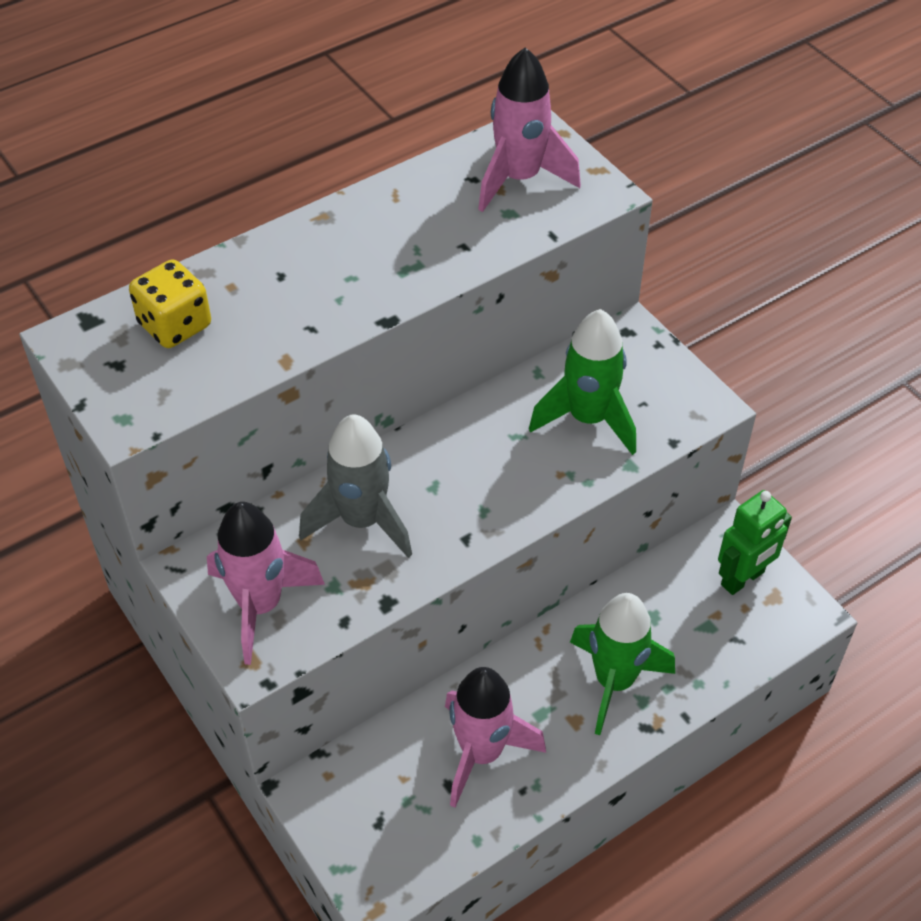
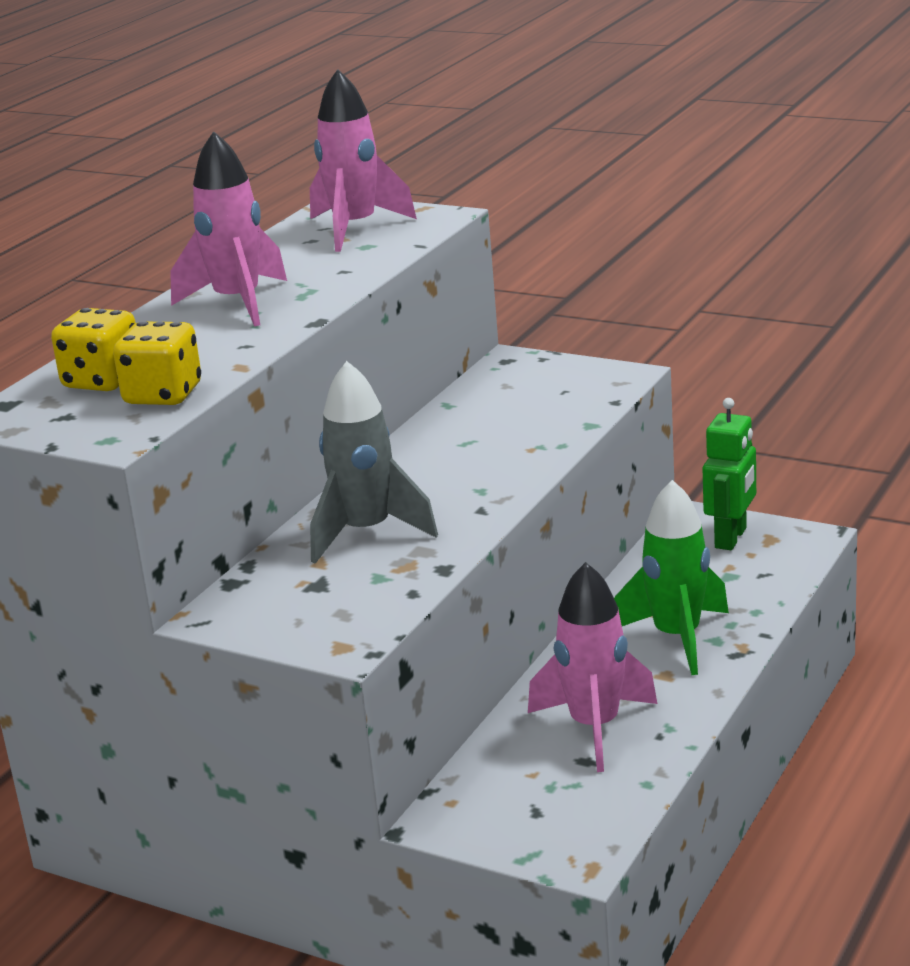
camera: 25 degrees left, 25 degrees down
pink rocket [207,502,325,665] -> pink rocket moved to [170,131,287,327]
green rocket [529,309,636,455] -> none
none -> yellow dice [113,321,201,405]

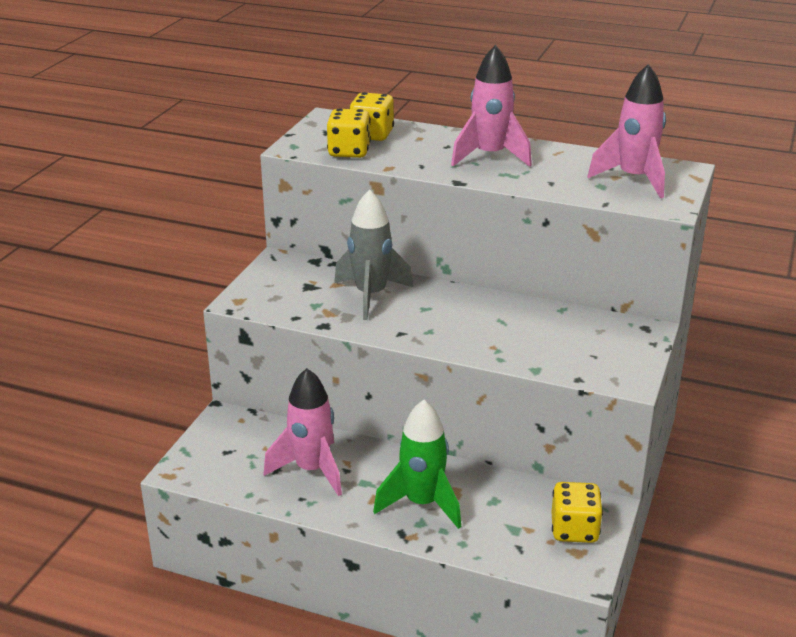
camera: 80 degrees right, 5 degrees up
green robot [703,398,756,550] -> yellow dice [552,482,603,543]

